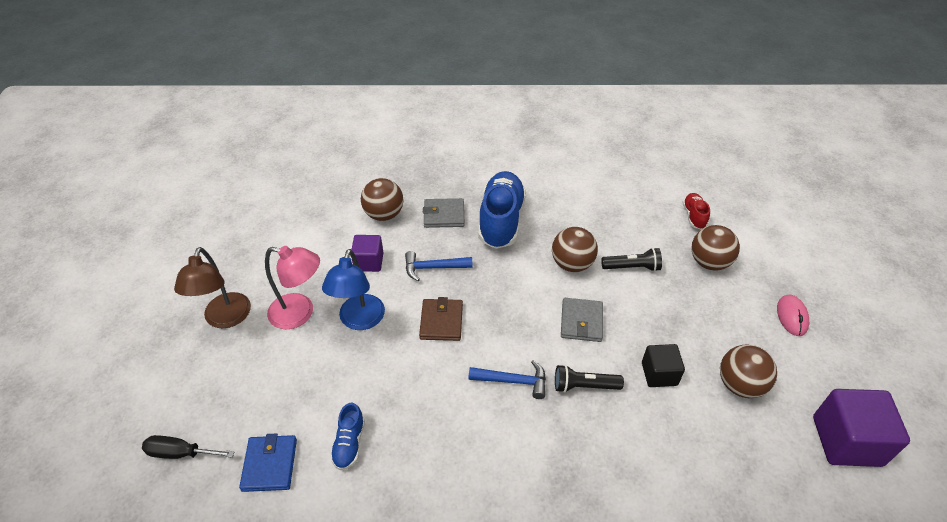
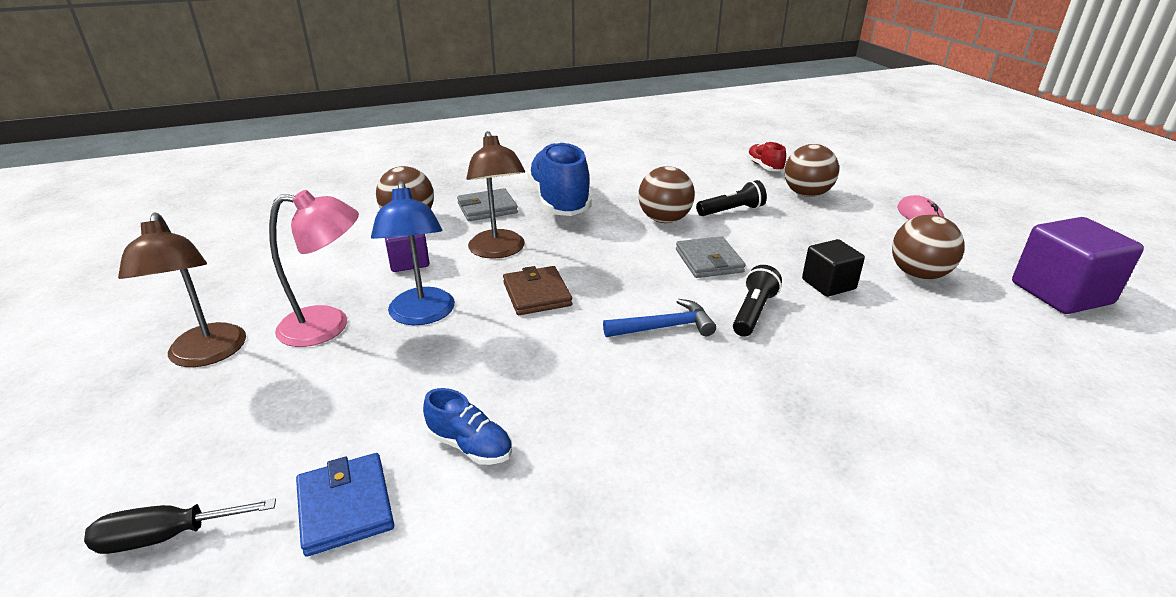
camera: 20 degrees left, 15 degrees down
blue shoe [330,403,365,470] -> blue shoe turned 45 degrees counterclockwise [423,388,512,465]
blue hammer [405,251,473,281] -> brown lamp [467,131,525,259]
black flashlight [555,365,624,393] -> black flashlight turned 135 degrees clockwise [733,265,782,337]

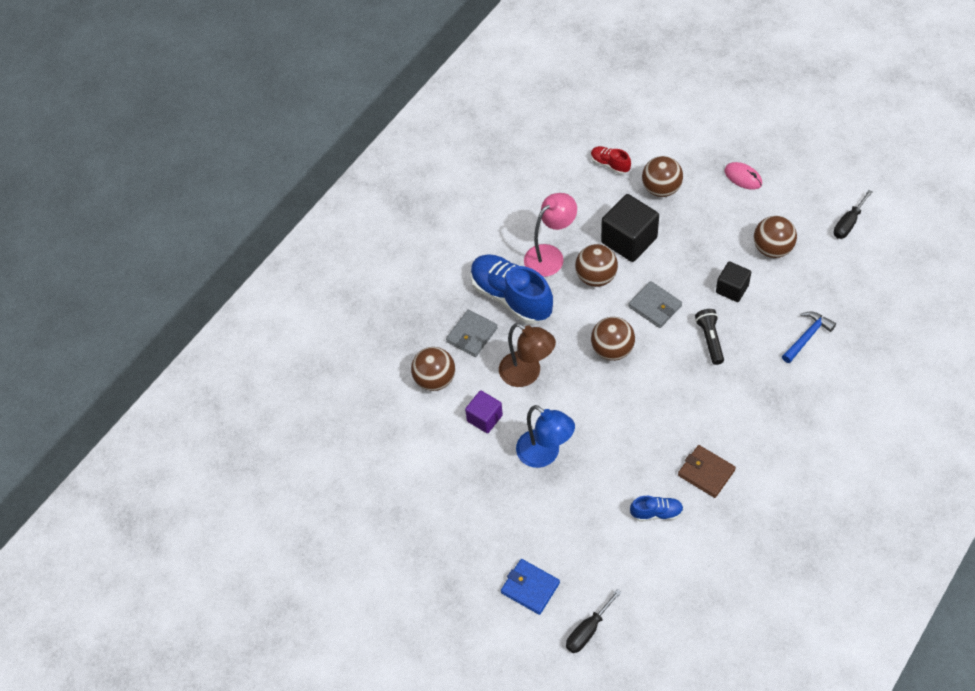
camera: 30 degrees left, 25 degrees up
brown lamp [118,212,246,367] -> none
pink lamp [269,190,359,347] -> pink lamp moved to [524,193,577,277]
blue wallet [296,453,394,557] -> blue wallet moved to [501,559,560,615]
brown wallet [503,266,572,315] -> brown wallet moved to [678,445,736,498]
blue hammer [603,299,716,337] -> blue hammer moved to [782,312,836,363]
black flashlight [696,180,767,216] -> black cube [601,194,659,262]
purple cube [1012,217,1144,314] -> black screwdriver [833,190,873,239]
none -> brown ball [591,317,635,361]

